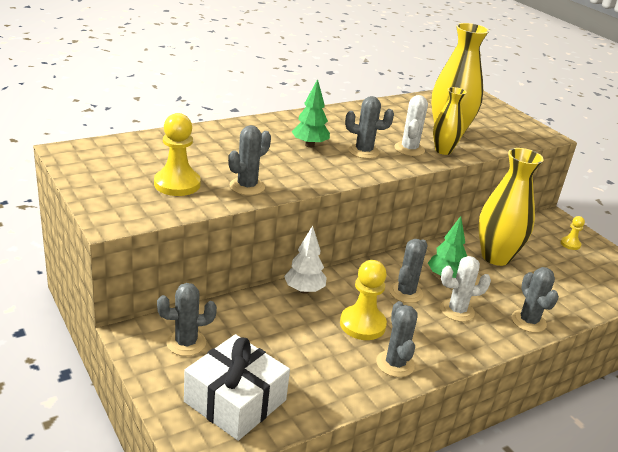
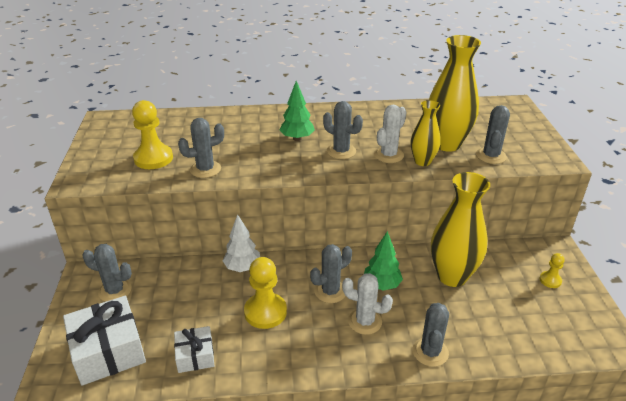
camera: 30 degrees right, 5 degrees up
grey cactus [376,301,418,377] -> grey cactus moved to [476,105,510,164]
none -> white gift [174,326,214,373]

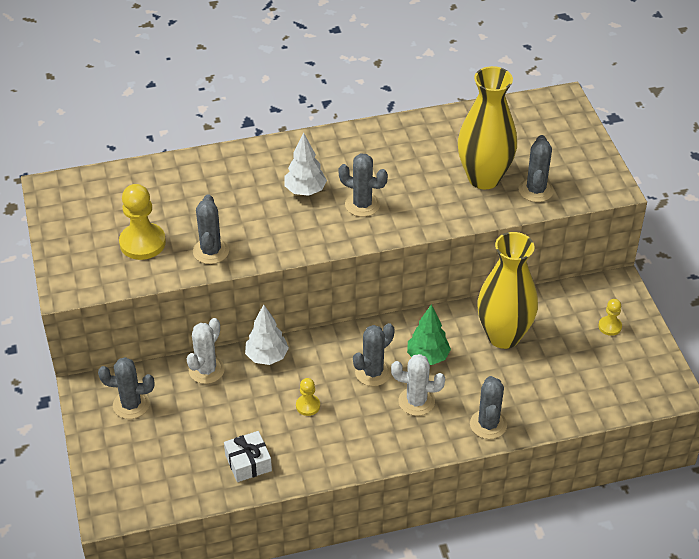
camera: 10 degrees left, 10 degrees up
white gift [63,296,146,386] -> none
grey cactus [178,118,224,178] -> grey cactus turned 60 degrees counterclockwise [193,194,229,264]
yellow pawn [244,257,287,329] -> yellow pawn [296,378,320,416], size x0.52
green tree [279,81,315,141] -> white tree [284,132,327,196]
white cactus [374,105,407,163] -> white cactus moved to [187,318,225,384]
yellow vase [411,100,441,166] -> none

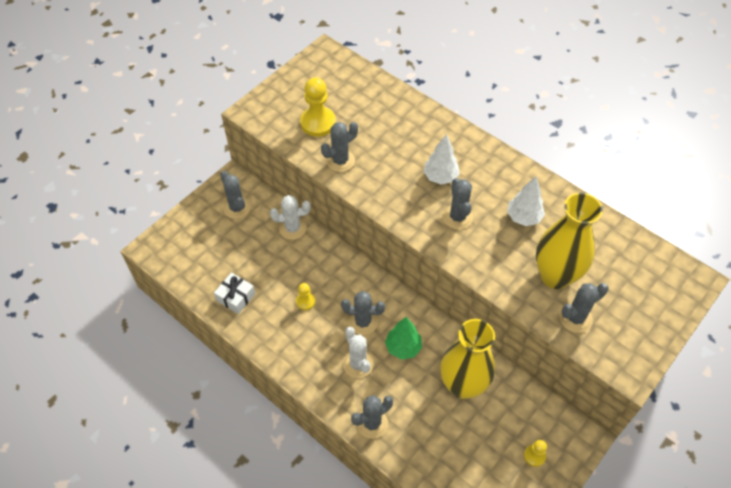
camera: 55 degrees right, 10 degrees up
white tree [245,304,289,365] -> white tree moved to [507,176,545,226]

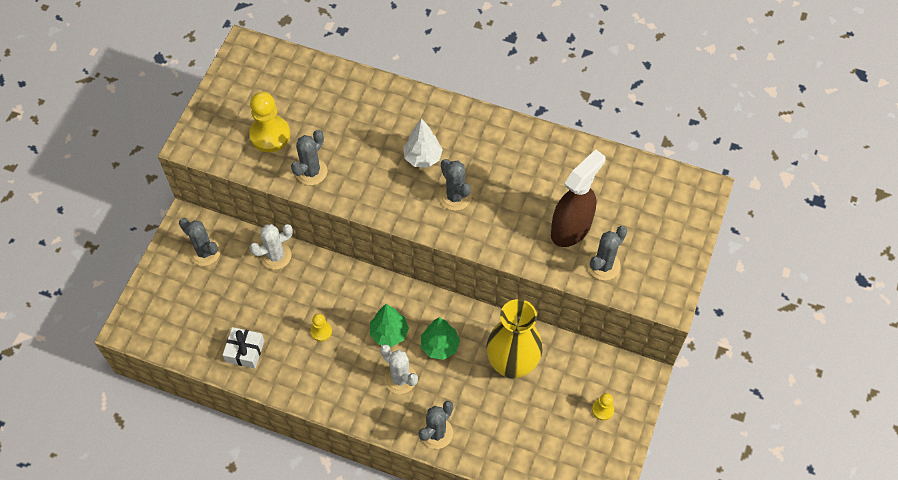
camera: 20 degrees left, 5 degrees up
grey cactus [341,291,385,335] -> green tree [370,304,409,347]
white tree [507,176,545,226] -> none
yellow vase [536,193,603,289] -> brown spray bottle [551,149,606,247]

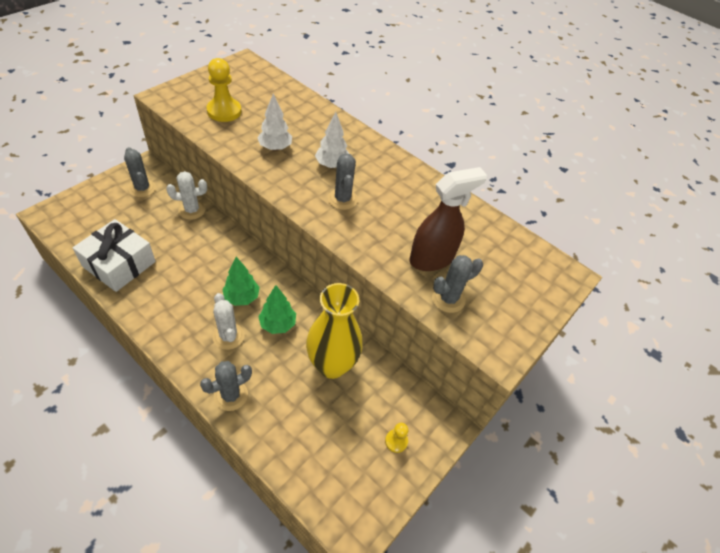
camera: 15 degrees right, 10 degrees down
white gift [223,327,264,369] -> white gift [73,219,156,292], size x1.77
grey cactus [291,130,327,185] -> none
yellow pawn [311,314,332,342] -> none
none -> white tree [257,94,292,151]

